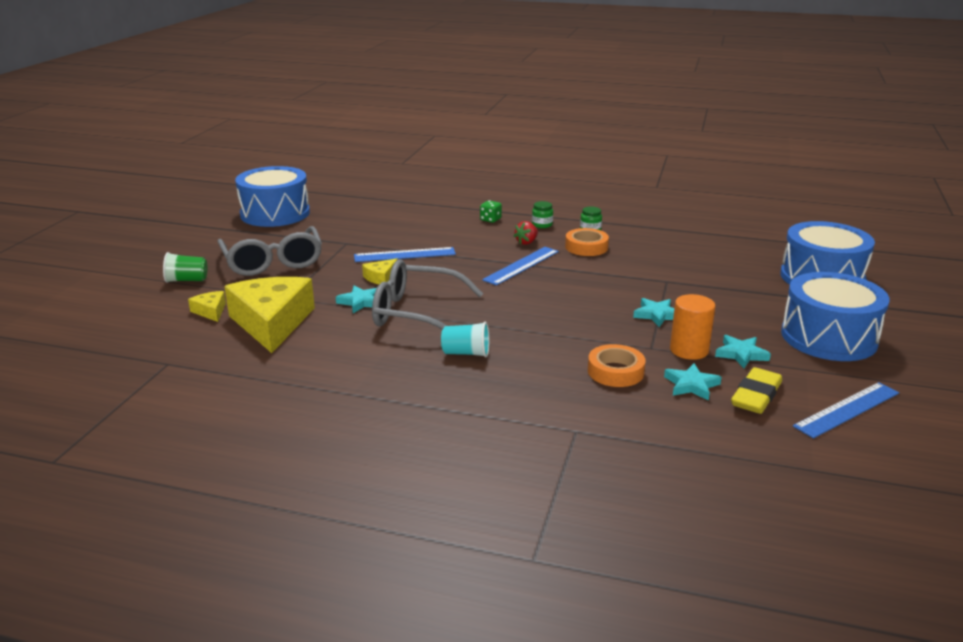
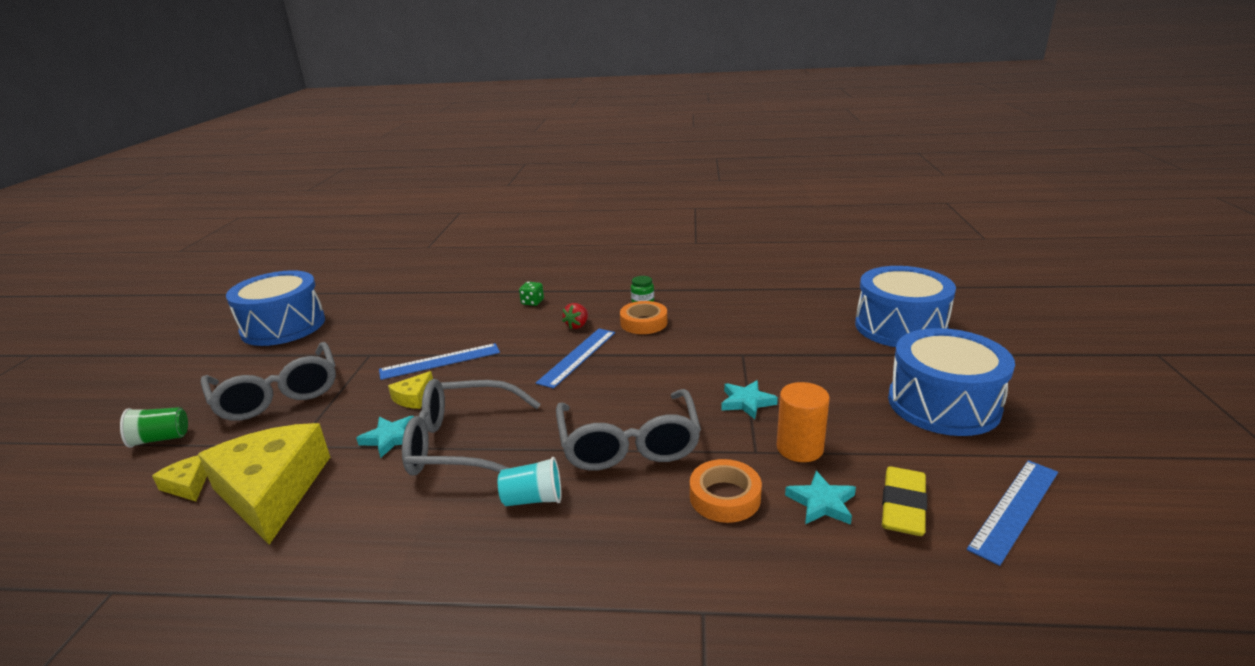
camera: 10 degrees left, 0 degrees up
green jar [532,201,553,228] -> none
turquoise star [715,335,771,368] -> none
none -> grey glasses [556,389,701,471]

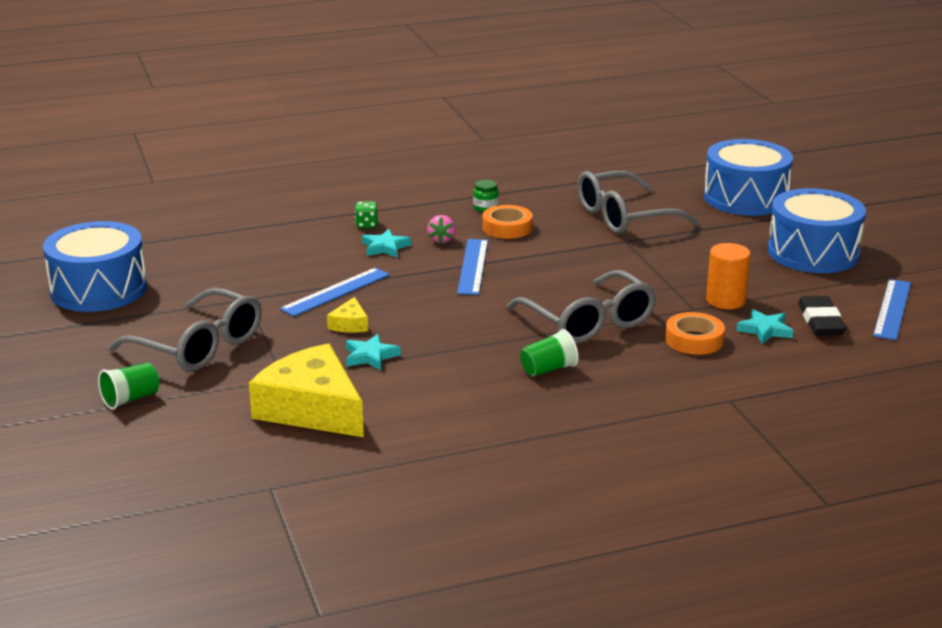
camera: 25 degrees left, 0 degrees up
yellow cheese [152,455,207,501] -> none
grey glasses [402,379,541,476] -> grey glasses moved to [578,171,700,234]
turquoise cup [498,457,561,506] -> green cup [520,329,579,377]
red strawberry [562,303,588,329] -> pink strawberry [427,215,456,244]
turquoise star [721,380,778,419] -> turquoise star moved to [362,229,411,257]
yellow eraser [882,466,927,536] -> black eraser [798,296,846,335]

